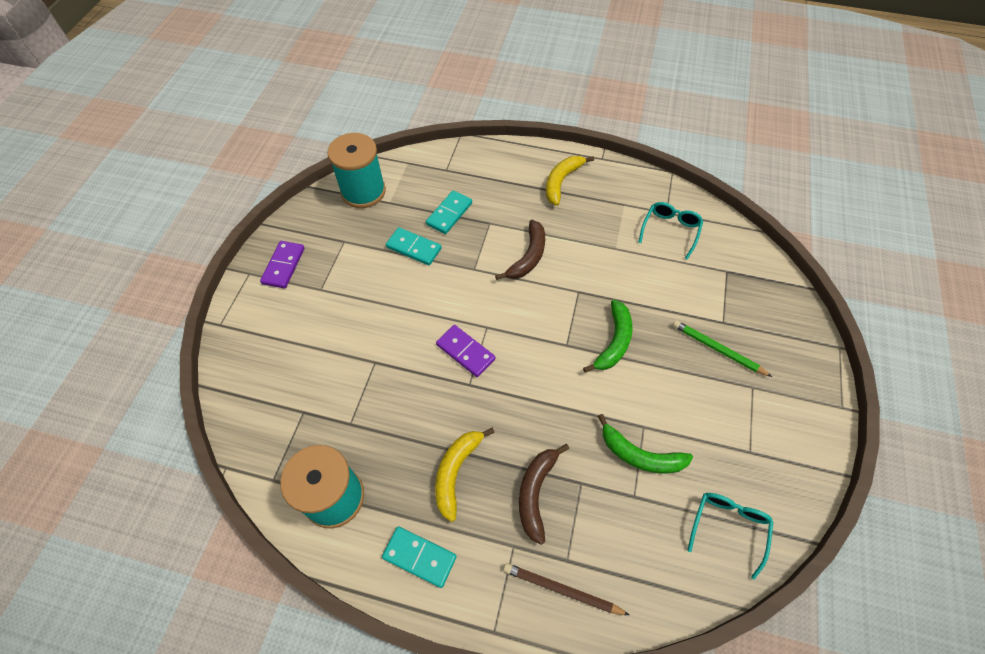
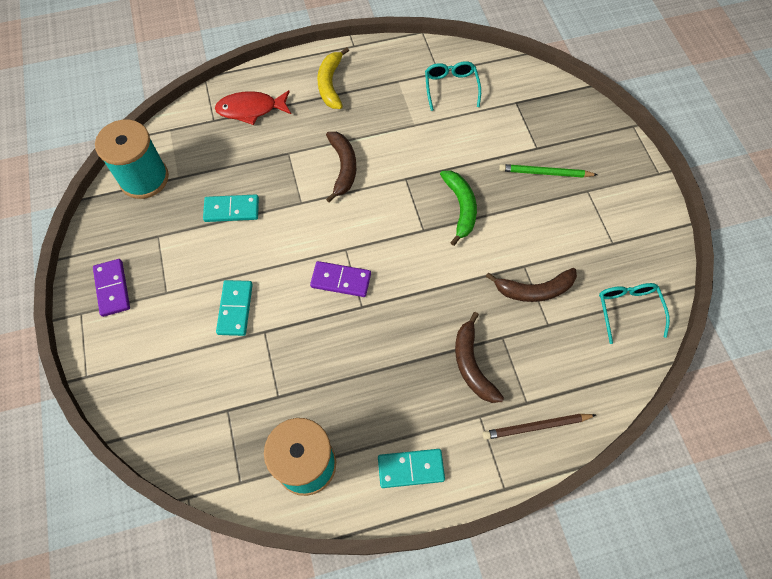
camera: 30 degrees left, 5 degrees up
turquoise domino [426,190,472,234] -> turquoise domino moved to [216,280,253,336]
yellow banana [435,428,495,522] -> none
green banana [598,414,693,473] -> brown banana [485,268,577,302]
none -> red fish [215,90,291,125]

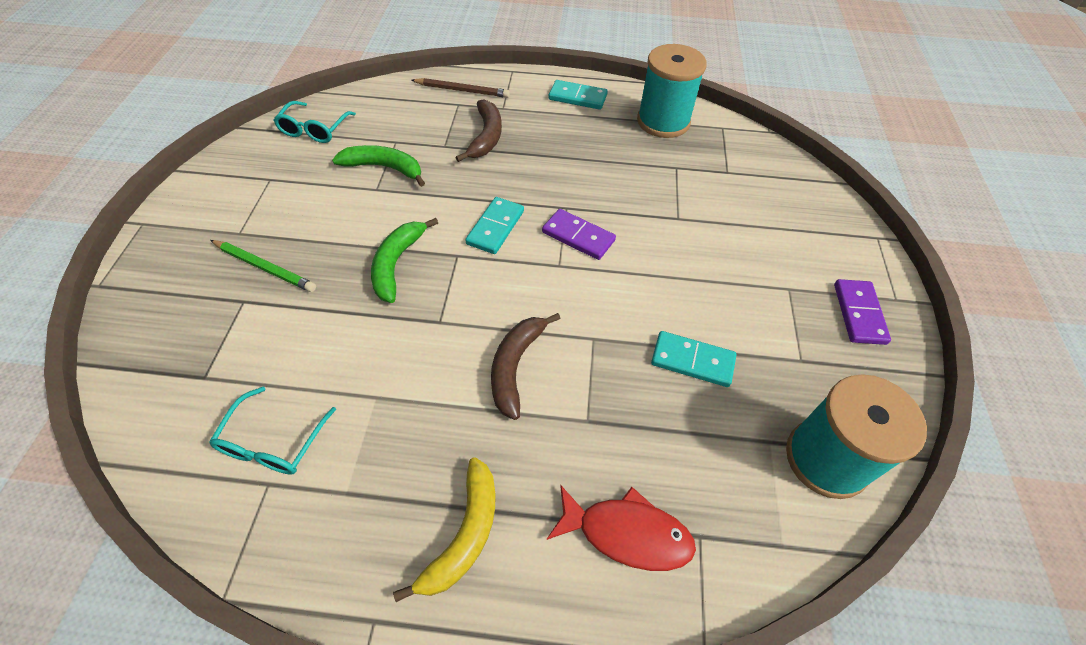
camera: 160 degrees left, 10 degrees down
turquoise domino [216,280,253,336] -> turquoise domino moved to [465,197,524,254]
brown banana [485,268,577,302] -> green banana [332,145,425,187]

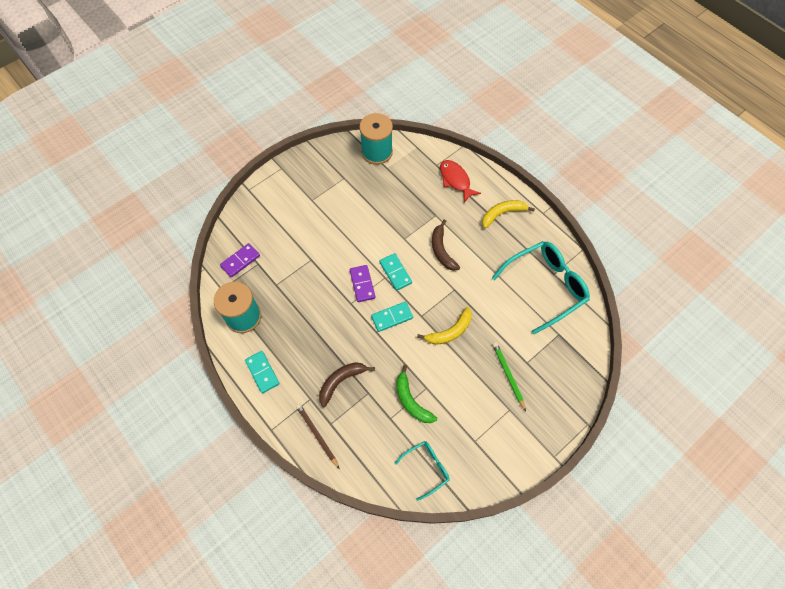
camera: 135 degrees left, 10 degrees up
turquoise glasses [209,387,336,475] -> turquoise glasses [492,241,590,334], size x1.91
green banana [371,218,438,303] -> yellow banana [417,307,472,345]
brown banana [491,313,560,420] -> brown banana turned 105 degrees clockwise [432,219,460,271]
turquoise domino [651,331,736,387] -> turquoise domino moved to [379,253,412,291]
purple domino [834,279,891,345] -> purple domino moved to [220,243,260,278]

